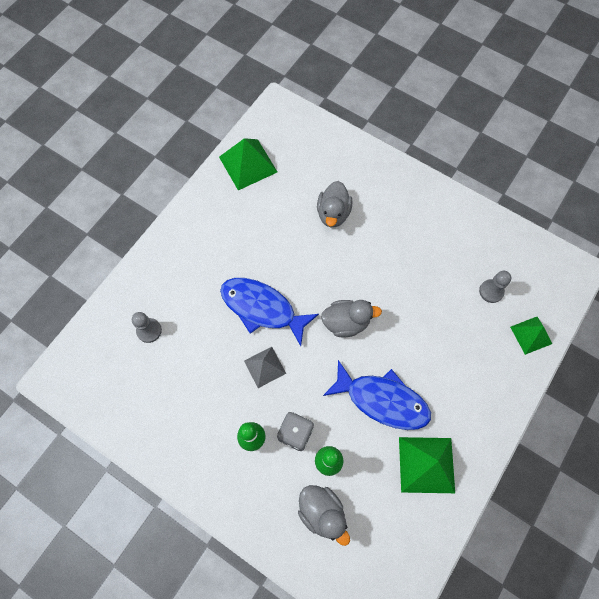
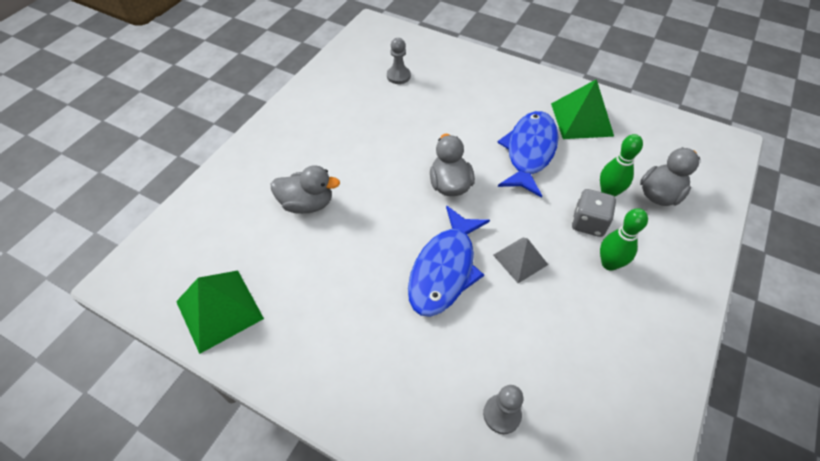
camera: 95 degrees left, 15 degrees down
green pyramid [510,317,552,355] -> none

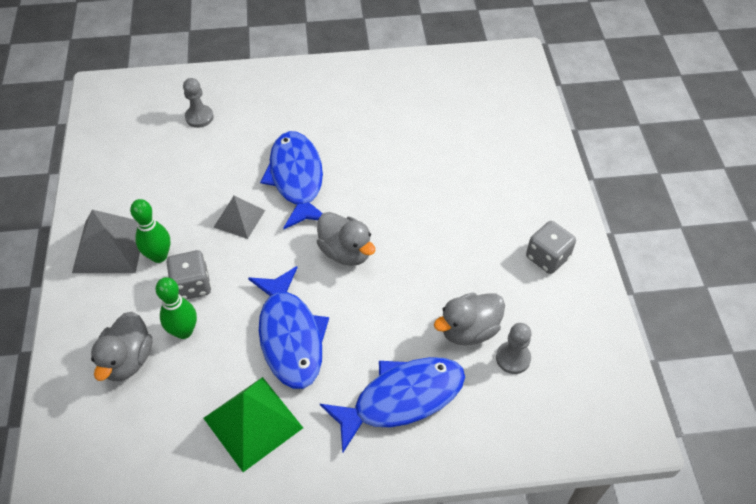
camera: 145 degrees right, 0 degrees up
green pyramid [176,270,264,354] -> none
grey duck [270,165,340,214] -> grey duck moved to [434,293,505,345]
none -> grey pyramid [72,210,140,273]
none -> blue fish [320,357,465,453]
none -> grey dice [526,221,576,274]

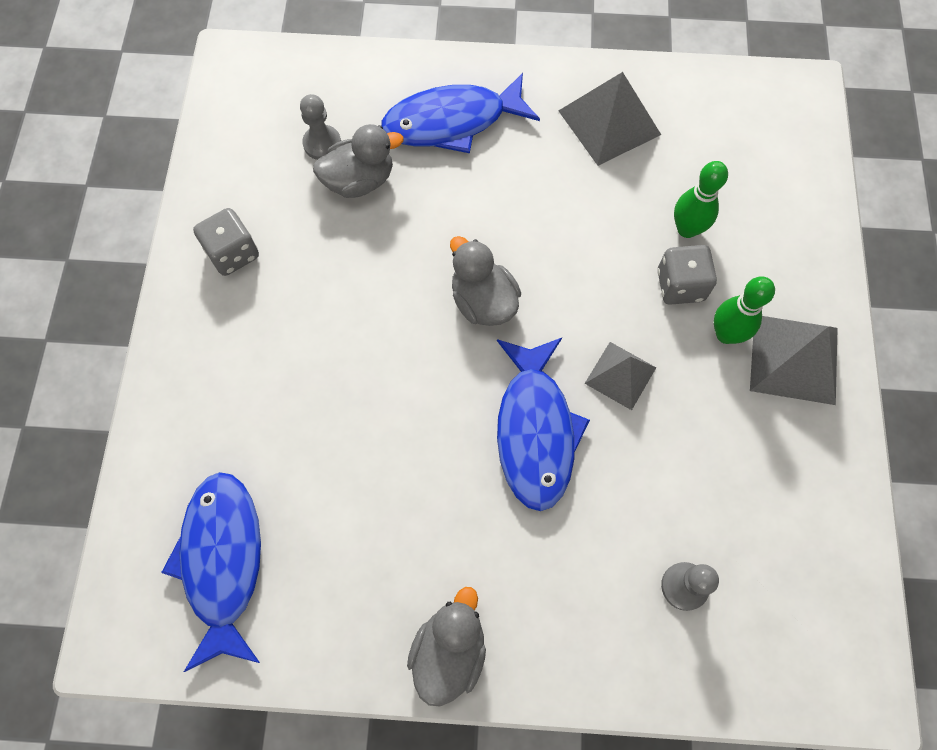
camera: 170 degrees left, 15 degrees up
grey duck [91,312,152,381] -> grey duck moved to [407,587,486,706]
green pyramid [203,377,303,472] -> grey pyramid [558,72,661,166]
blue fish [248,266,329,389] -> blue fish moved to [161,472,261,672]

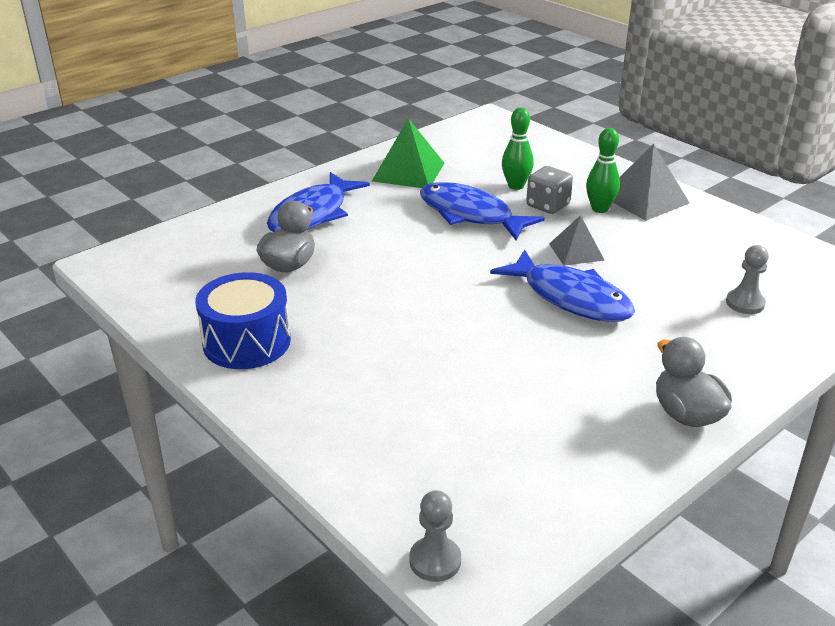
camera: 45 degrees left, 35 degrees down
blue fish [161,472,261,672] -> blue fish moved to [420,182,545,240]
grey dice [193,208,259,276] -> blue drum [196,272,291,369]
grey pawn [300,94,341,160] -> grey pawn moved to [409,490,461,582]
grey duck [450,236,521,326] -> none
grey pyramid [558,72,661,166] -> green pyramid [372,118,444,188]

